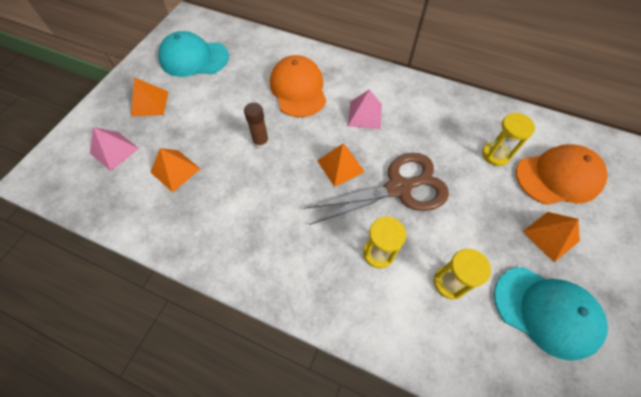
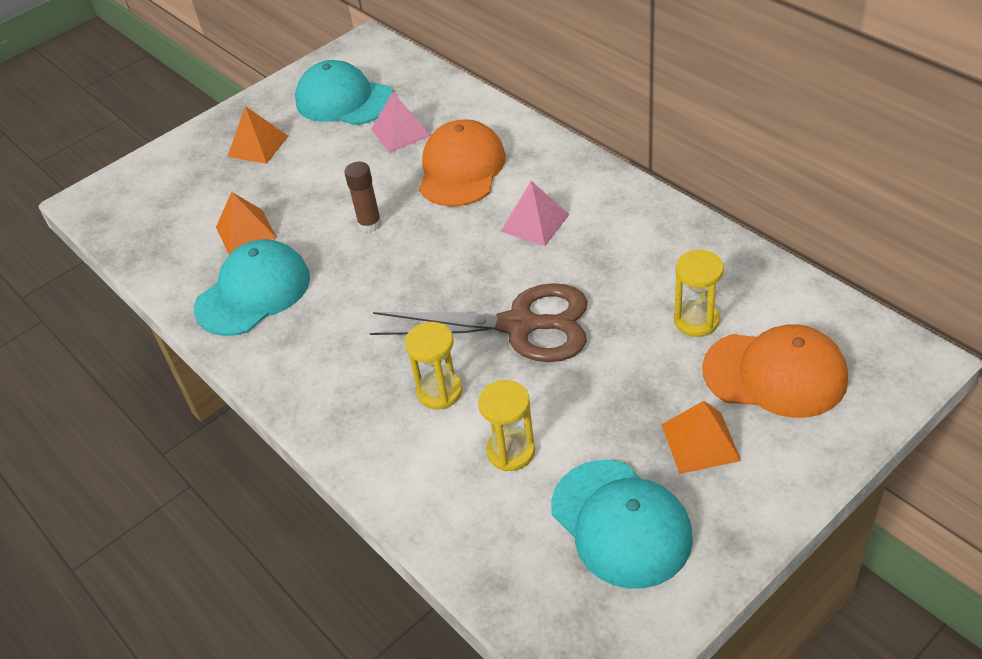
camera: 30 degrees right, 15 degrees down
pink pyramid [90,127,139,171] -> pink pyramid moved to [371,92,431,153]
orange pyramid [317,144,365,187] -> none
none -> turquoise cap [194,239,310,336]

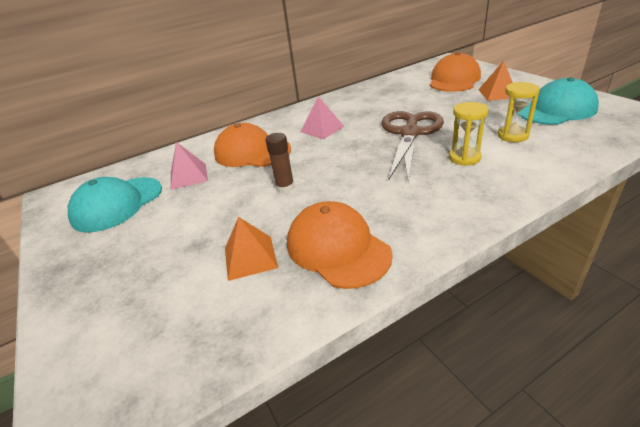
camera: 80 degrees left, 10 degrees down
turquoise cap [194,239,310,336] -> orange cap [287,201,393,289]
orange pyramid [227,106,288,164] -> none
yellow hourglass [674,250,724,337] -> none

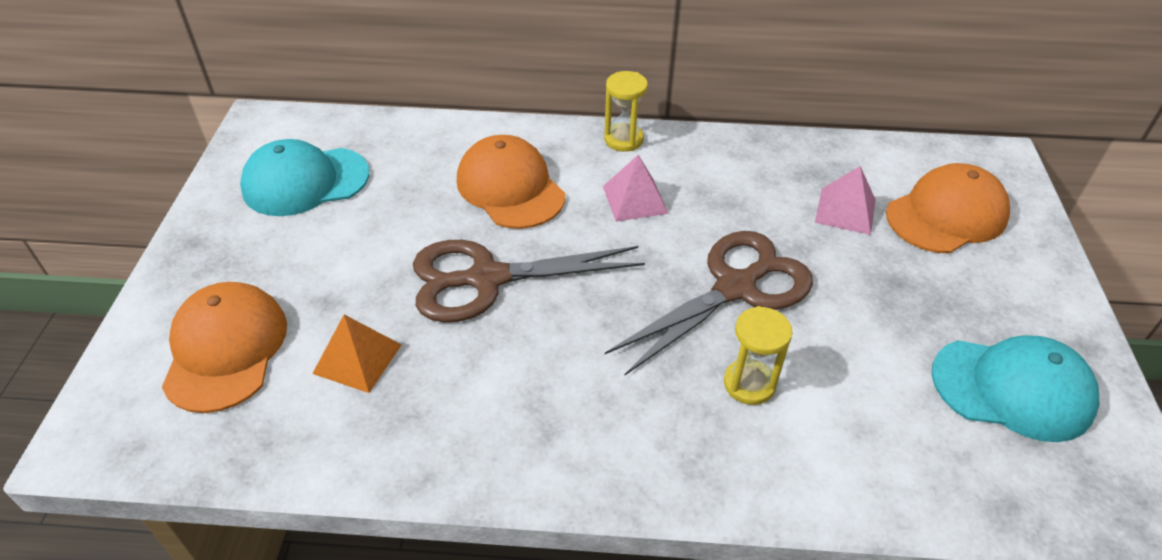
camera: 30 degrees right, 10 degrees up
pink pyramid [171,142,208,190] -> pink pyramid moved to [815,166,876,235]
brown glue stick [265,133,295,193] -> brown scissors [413,240,645,322]
orange cap [287,201,393,289] -> orange cap moved to [162,282,287,413]
orange pyramid [478,61,513,101] -> none
yellow hourglass [498,82,540,142] -> yellow hourglass moved to [604,71,648,152]

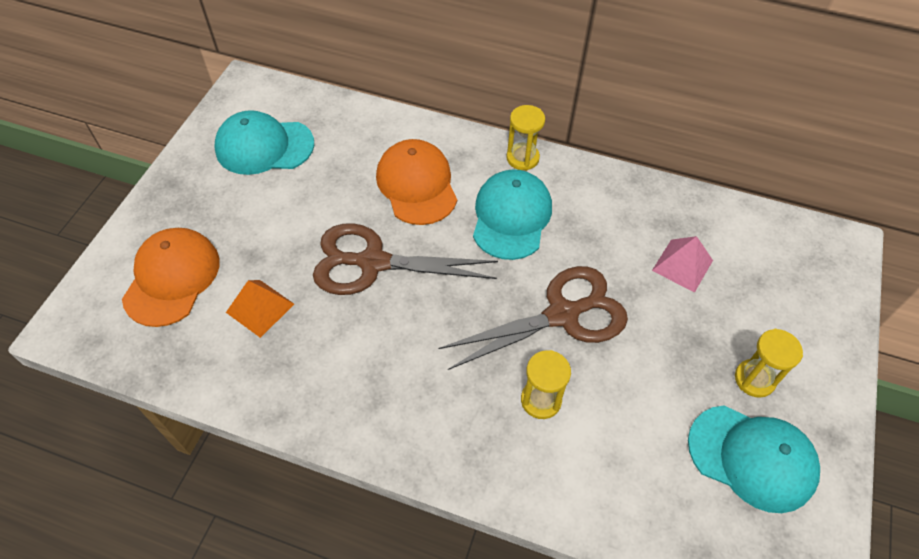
camera: 15 degrees right, 10 degrees up
pink pyramid [603,155,668,222] -> turquoise cap [473,169,552,260]
orange cap [886,163,1010,254] -> none
none -> yellow hourglass [735,329,803,398]

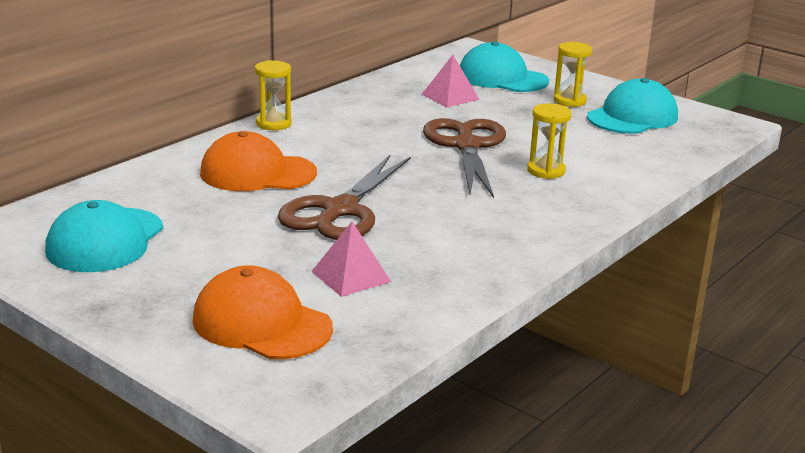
camera: 70 degrees left, 30 degrees down
orange pyramid [226,280,294,338] -> pink pyramid [312,222,391,297]
turquoise cap [473,169,552,260] -> turquoise cap moved to [460,41,549,92]

